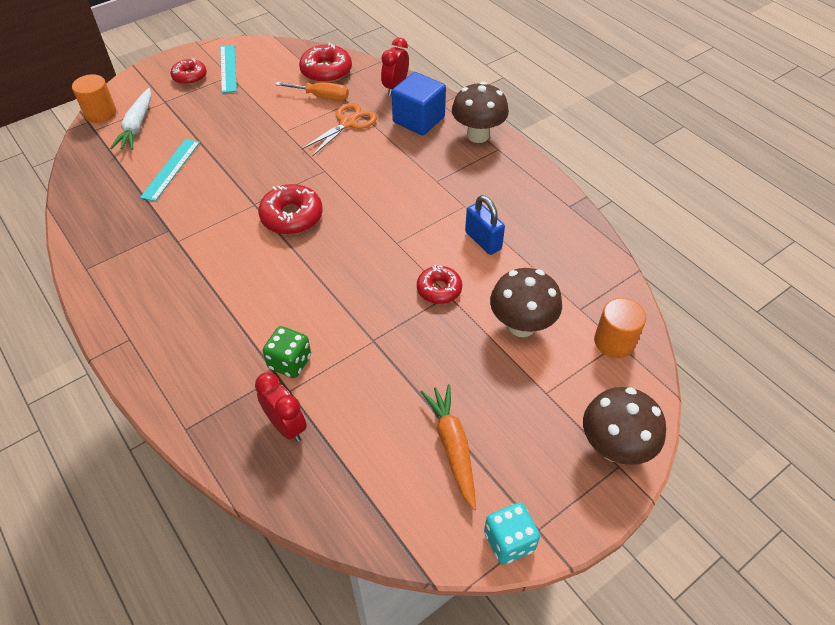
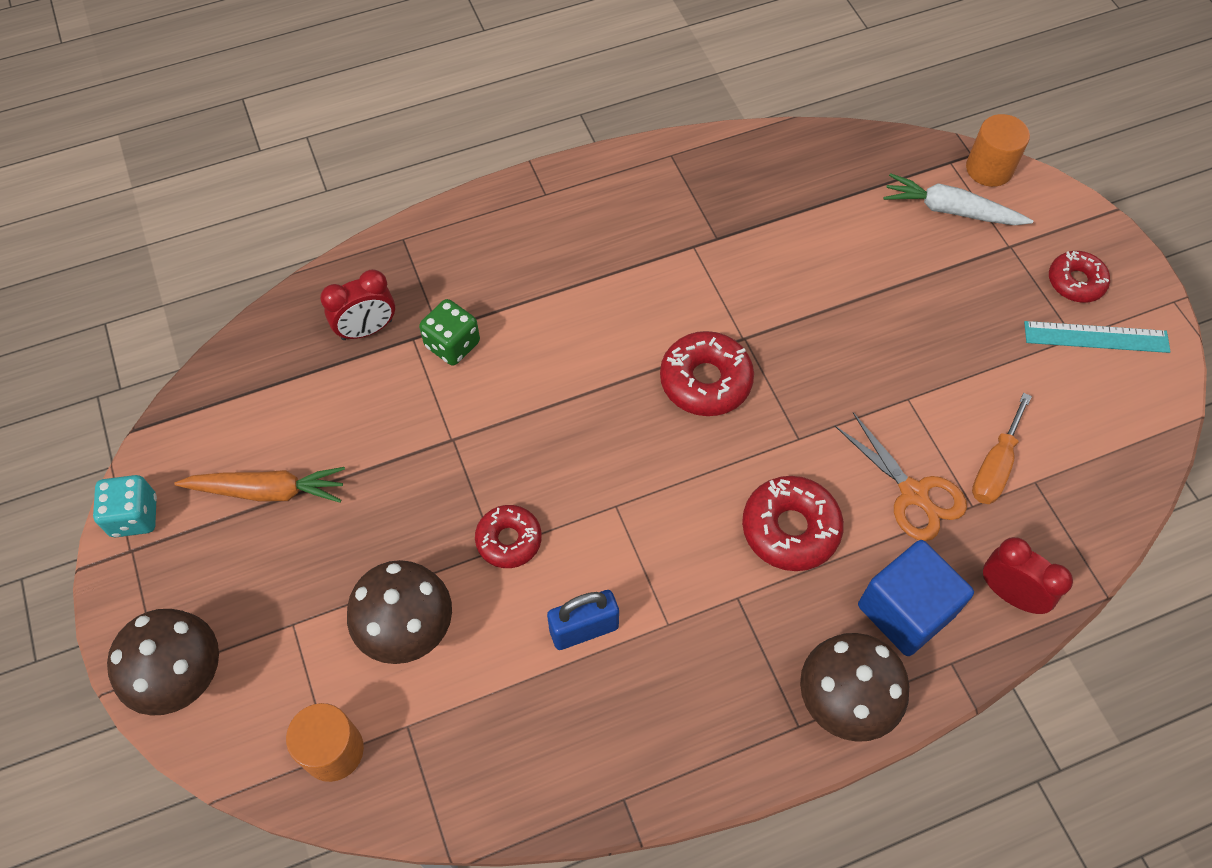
camera: 105 degrees right, 10 degrees up
turquoise ruler [140,139,200,202] -> none
red donut [299,43,352,83] -> red donut moved to [742,476,844,571]

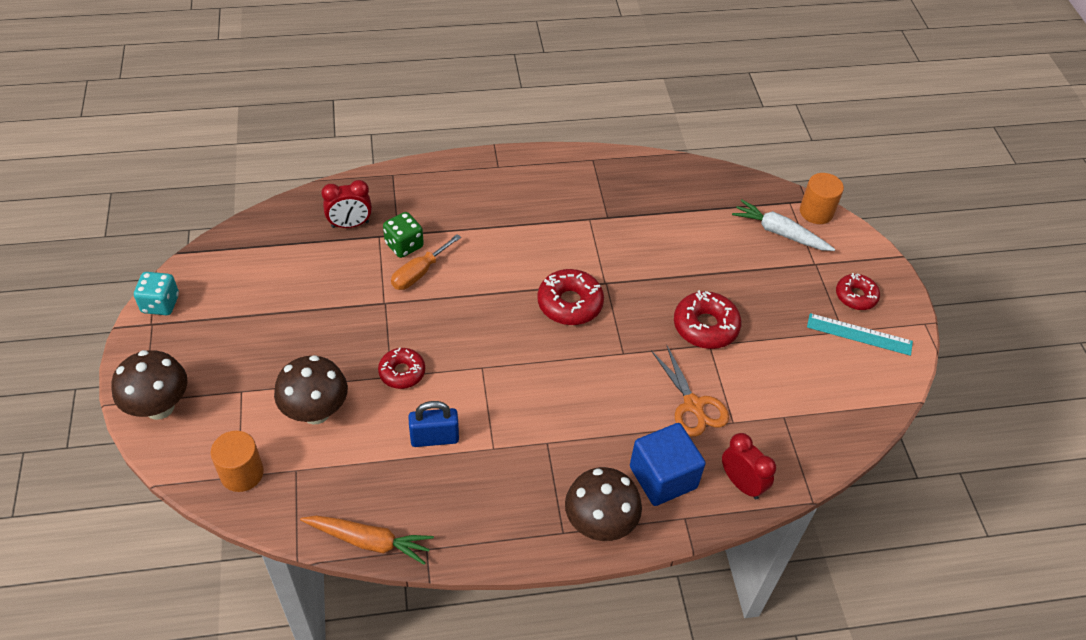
camera: 10 degrees right, 10 degrees down
orange carrot [174,467,345,503] -> orange carrot moved to [300,516,434,565]
red donut [742,476,844,571] -> red donut moved to [674,290,741,349]
orange screwdriver [972,393,1032,504] -> orange screwdriver moved to [391,234,461,290]

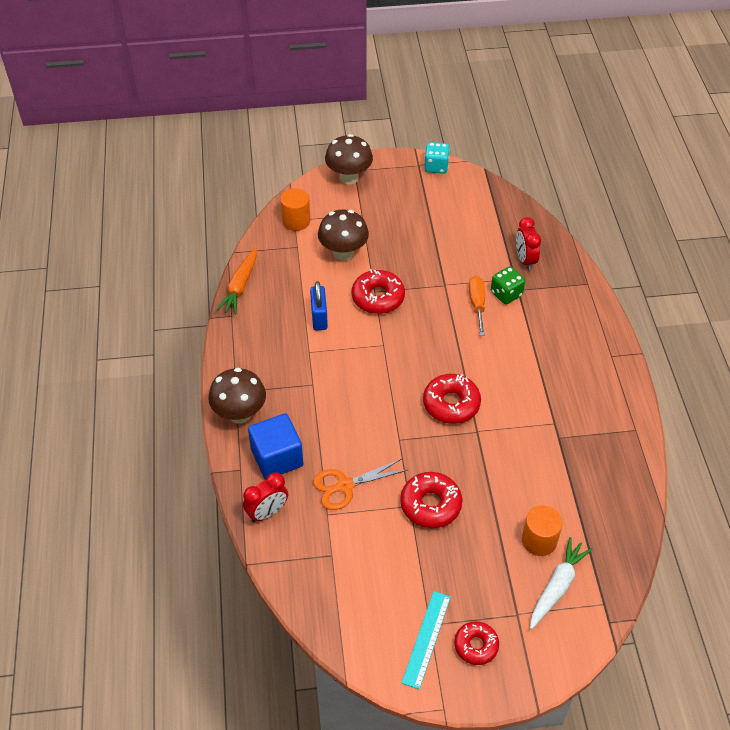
camera: 95 degrees right, 0 degrees up
red donut [378,347,425,389] -> red donut [352,269,405,314], size x1.50
orange screwdriver [391,234,461,290] -> orange screwdriver turned 45 degrees clockwise [469,276,485,336]
orange cylinder [800,173,844,224] -> orange cylinder moved to [522,506,563,556]

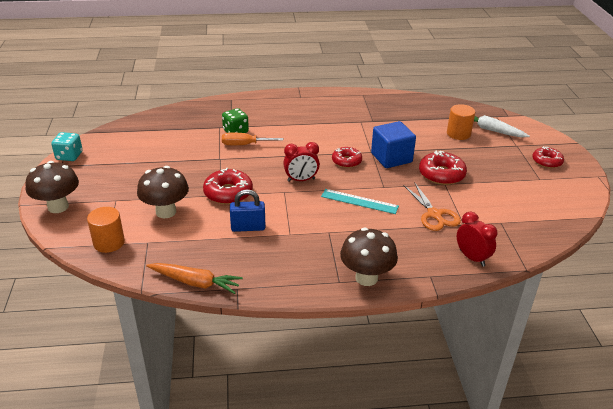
camera: 90 degrees left, 15 degrees down
blue cube [248,413,303,480] -> blue cube moved to [371,121,416,168]
turquoise ruler [402,591,451,690] -> turquoise ruler moved to [321,189,399,214]
red donut [423,374,481,424] -> red donut [332,147,362,168], size x0.66
red clock [516,217,541,270] -> red clock moved to [283,142,320,182]

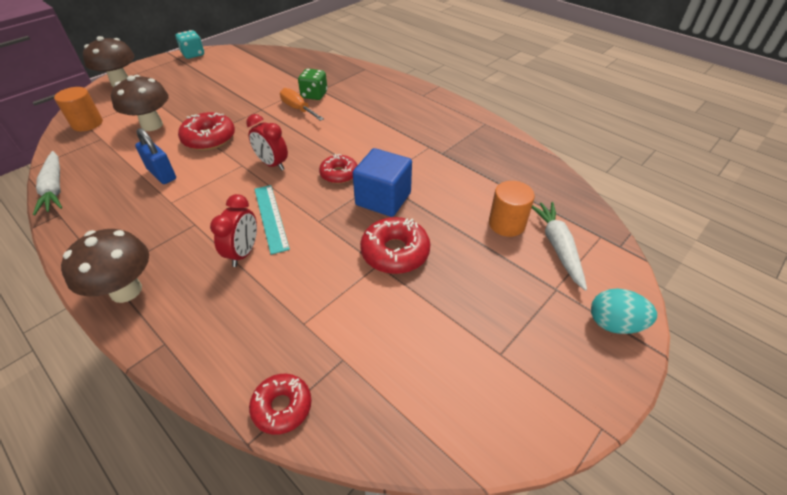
camera: 50 degrees right, 10 degrees up
orange carrot [146,263,243,294] -> white carrot [33,151,62,215]
orange scissors [403,182,461,231] -> none
red clock [457,212,497,267] -> red clock moved to [210,194,257,267]
red donut [532,146,564,168] -> red donut moved to [249,374,312,435]
none -> turquoise egg [591,288,657,334]

